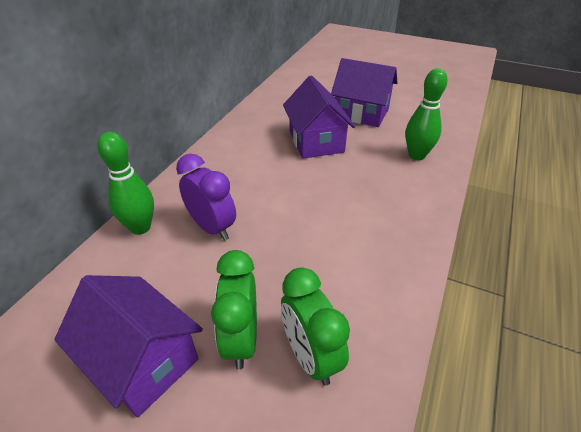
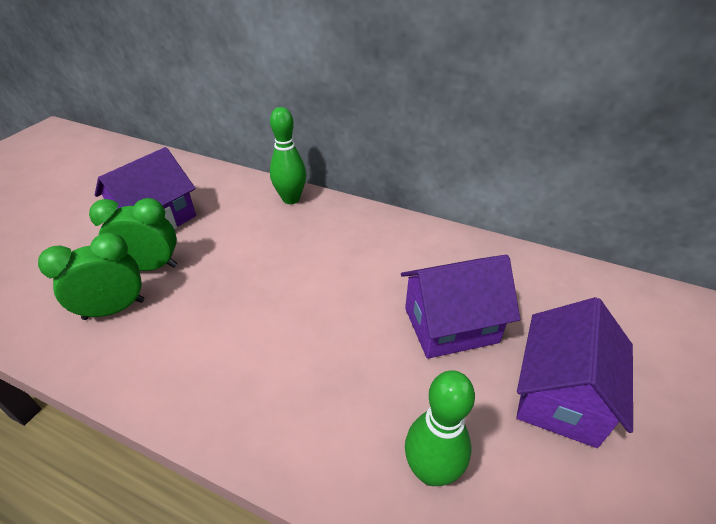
camera: 90 degrees right, 0 degrees up
purple clock [176,154,236,241] -> none

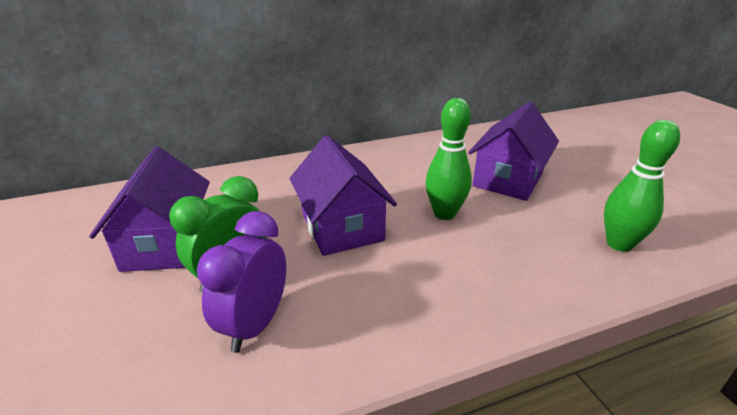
camera: 45 degrees left, 10 degrees down
green clock [38,233,144,320] -> purple clock [197,211,286,353]
green bowling pin [270,107,306,204] -> green bowling pin moved to [425,98,472,220]
purple house [517,297,633,448] -> purple house moved to [289,135,397,256]

